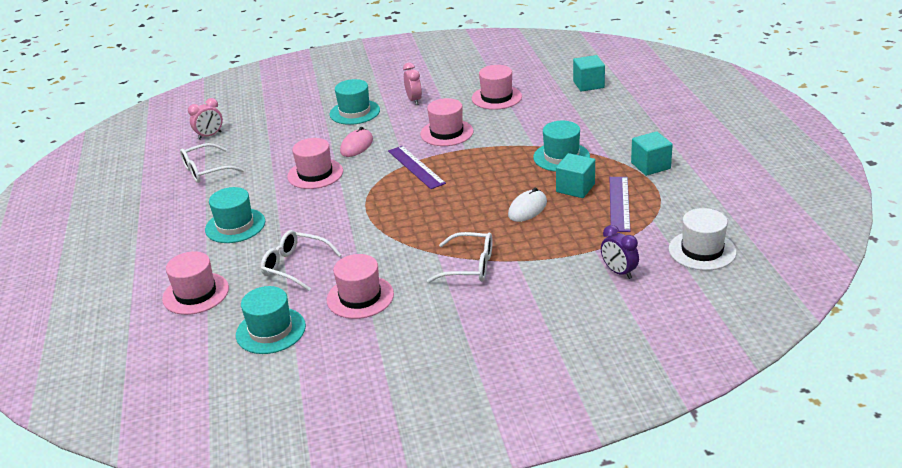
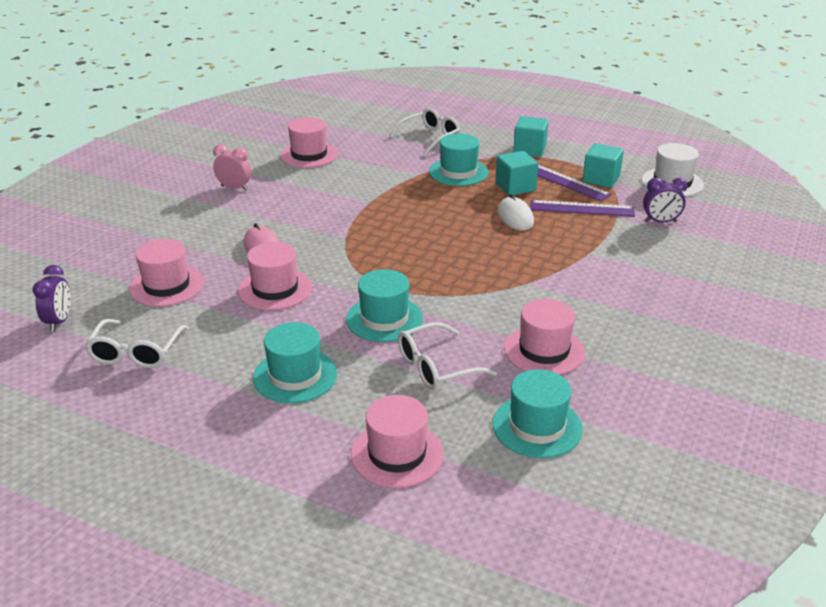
camera: 55 degrees left, 0 degrees up
pink clock [188,98,223,140] -> purple clock [33,265,71,331]
turquoise hat [329,79,380,125] -> turquoise hat moved to [346,269,423,342]
purple ruler [388,146,446,189] -> purple ruler moved to [530,200,635,217]
pink hat [420,98,474,146] -> pink hat moved to [129,239,204,307]
white glasses [427,232,493,283] -> white glasses moved to [390,108,460,155]
turquoise cube [573,55,605,92] -> turquoise cube moved to [582,143,624,188]

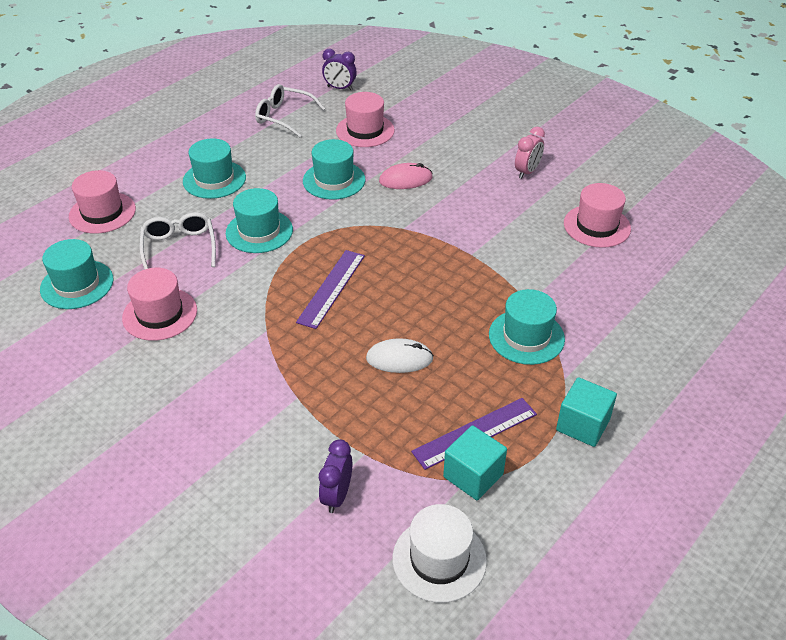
camera: 105 degrees right, 10 degrees up
pink hat [238,242,312,310] -> turquoise hat [303,139,365,200]
white glasses [390,108,460,155] -> none
turquoise cube [495,151,539,195] -> none
purple ruler [530,200,635,217] -> purple ruler moved to [296,250,365,329]

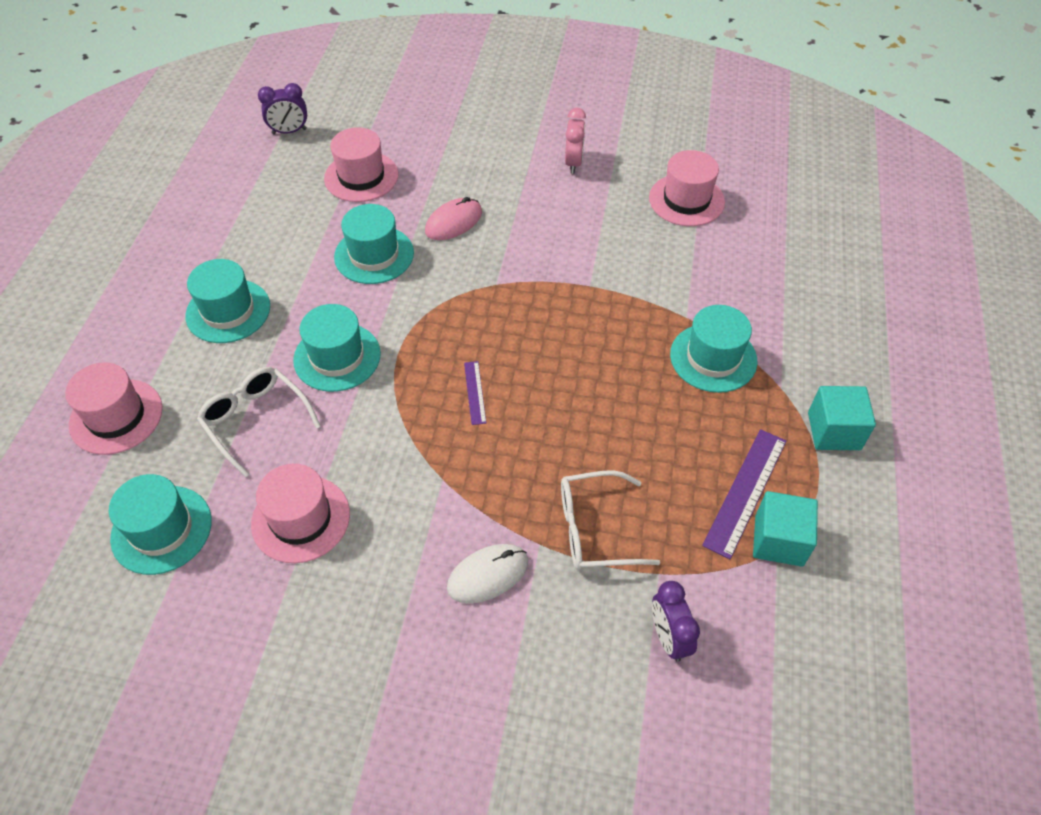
camera: 30 degrees left, 10 degrees up
white glasses [255,84,325,137] -> white glasses moved to [561,470,660,570]
purple ruler [296,250,365,329] -> purple ruler [464,361,486,425], size x0.54
white mouse [366,338,434,373] -> white mouse moved to [447,544,528,604]
white hat [393,504,487,603] -> none

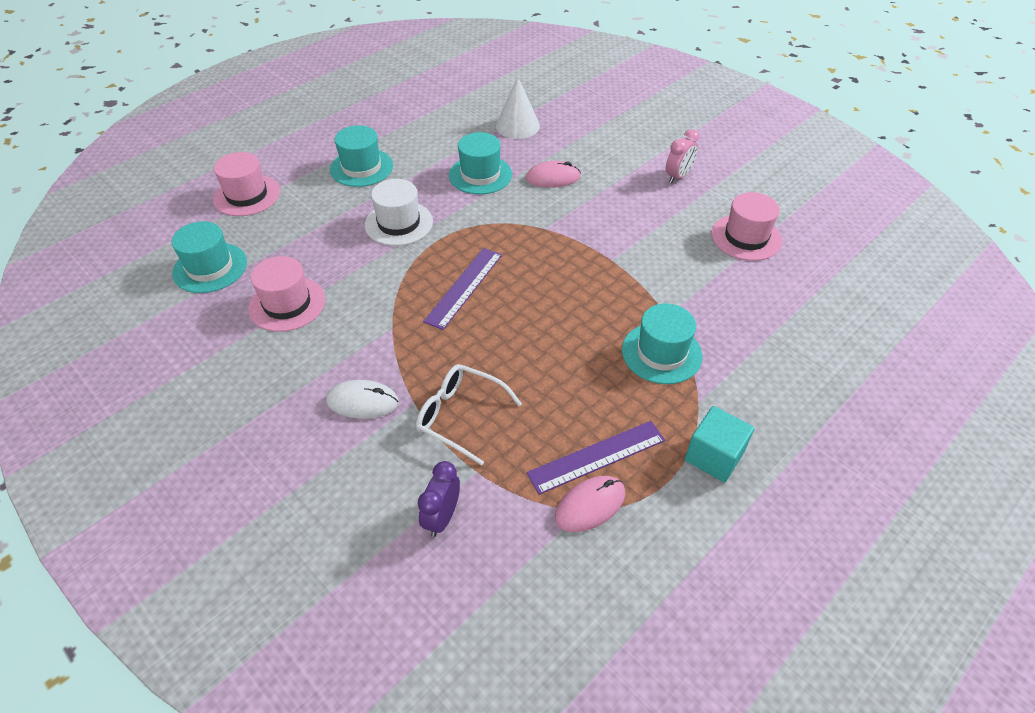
camera: 35 degrees right, 5 degrees down
white glasses [197,367,321,477] -> none
purple clock [258,83,307,134] -> none
turquoise hat [293,304,381,392] -> white hat [365,179,433,246]
pink hat [324,127,398,202] -> white cone [496,77,540,139]
purple ruler [464,361,486,425] -> purple ruler [423,248,502,330], size x1.85
turquoise cube [753,491,818,567] -> pink mouse [555,476,625,532]

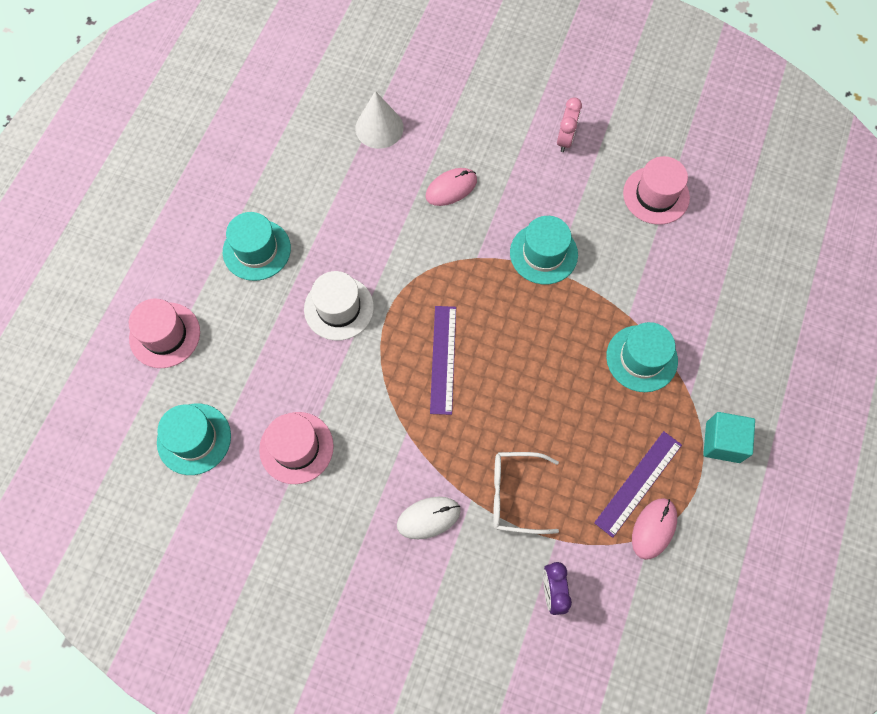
camera: 25 degrees left, 20 degrees up
turquoise hat [449,132,512,195] -> turquoise hat moved to [510,216,578,284]

